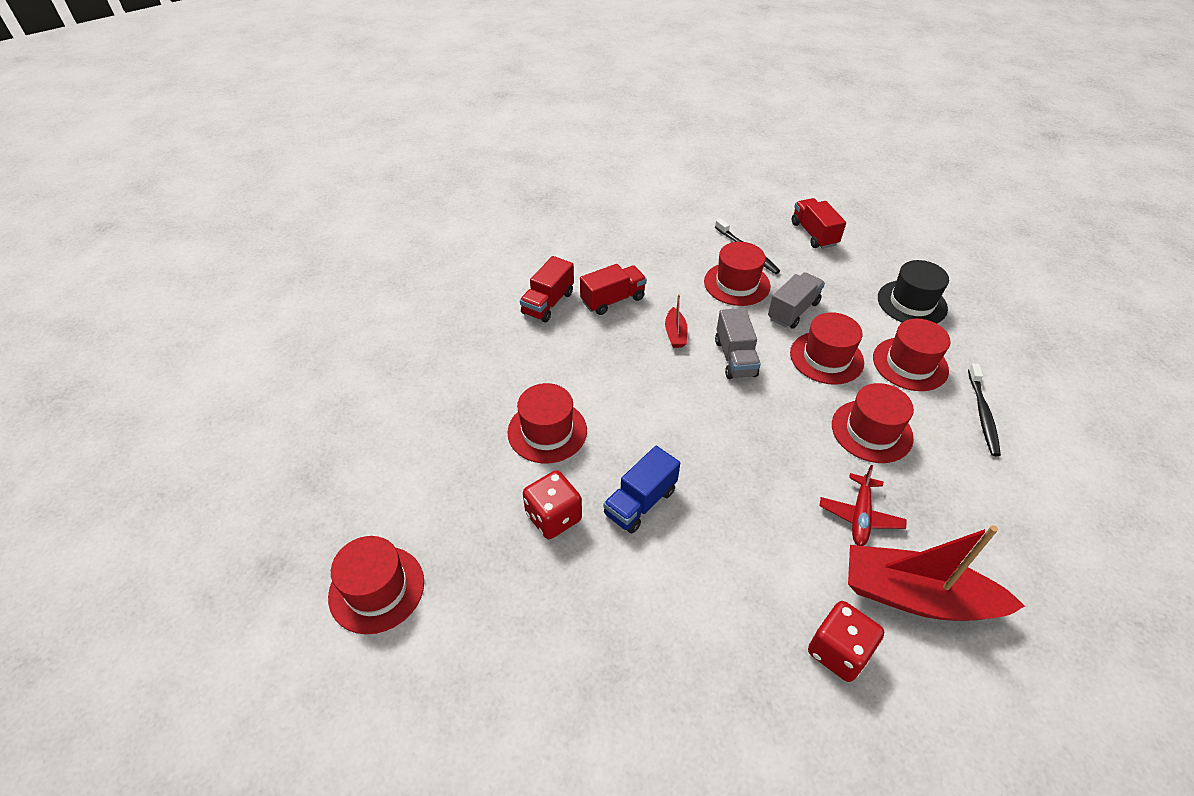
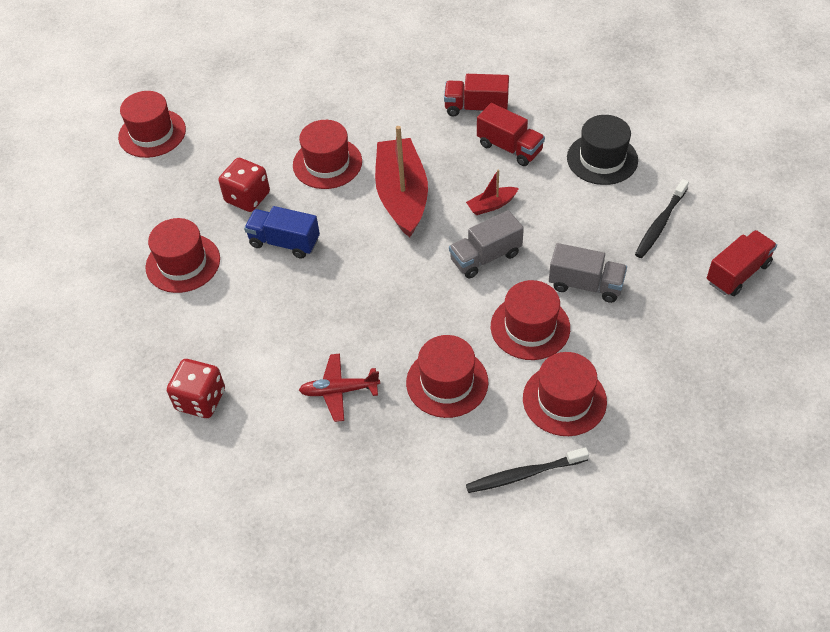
camera: 70 degrees right, 5 degrees up
red hat [704,242,770,306] -> red hat moved to [145,218,220,293]
red boat [848,525,1025,621] -> red boat moved to [375,126,428,237]
black hat [878,260,949,324] -> black hat moved to [567,115,638,185]

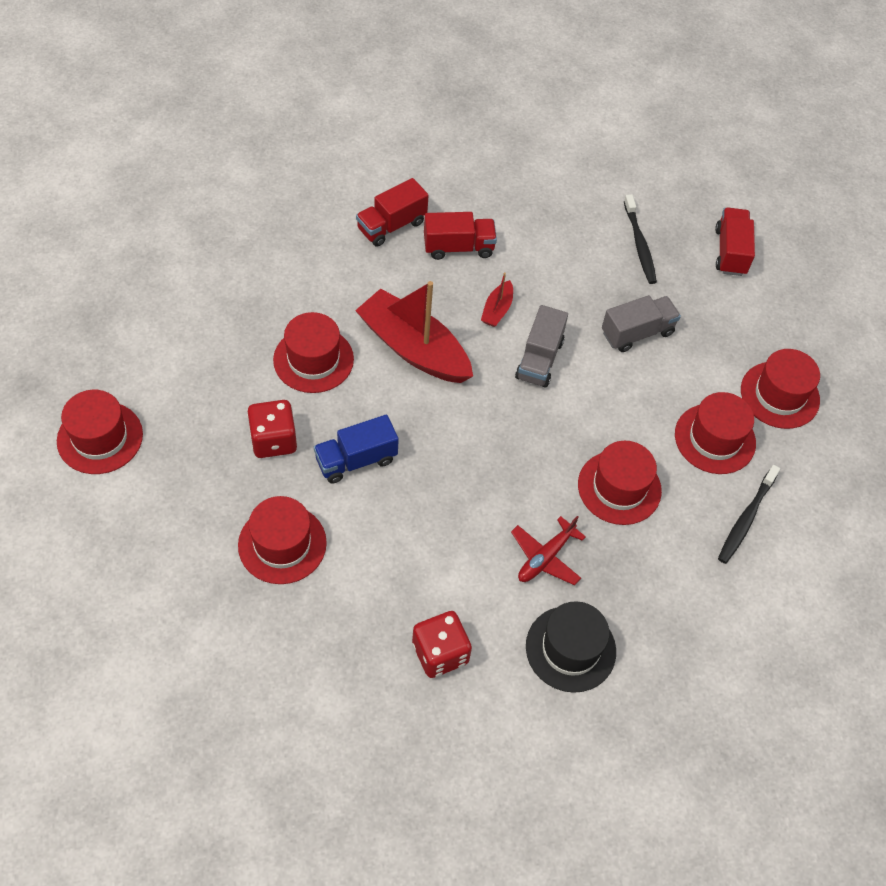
camera: 50 degrees left, 5 degrees up
red hat [491,280,570,360] -> red hat moved to [741,349,820,429]
black hat [567,115,638,185] -> black hat moved to [526,601,616,693]

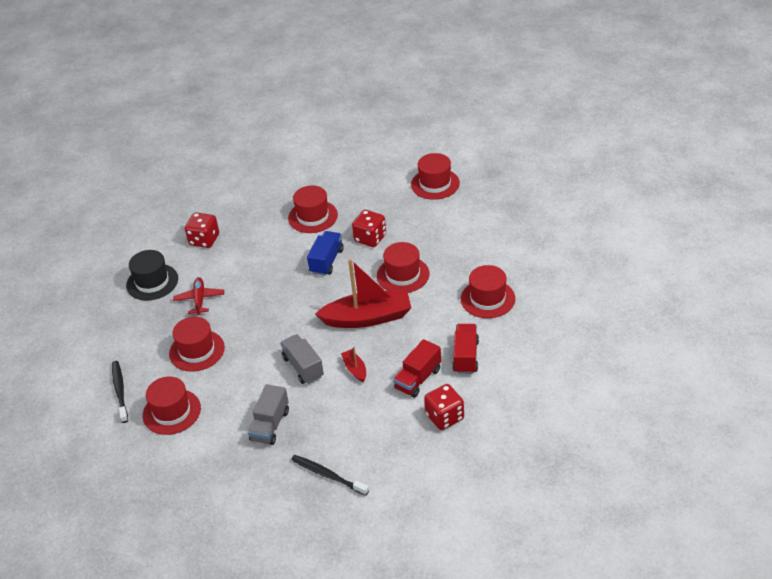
camera: 140 degrees right, 15 degrees down
red truck [715,208,755,276] -> none
red hat [741,349,820,429] -> red hat moved to [461,265,515,318]
none -> red dice [424,384,464,430]

